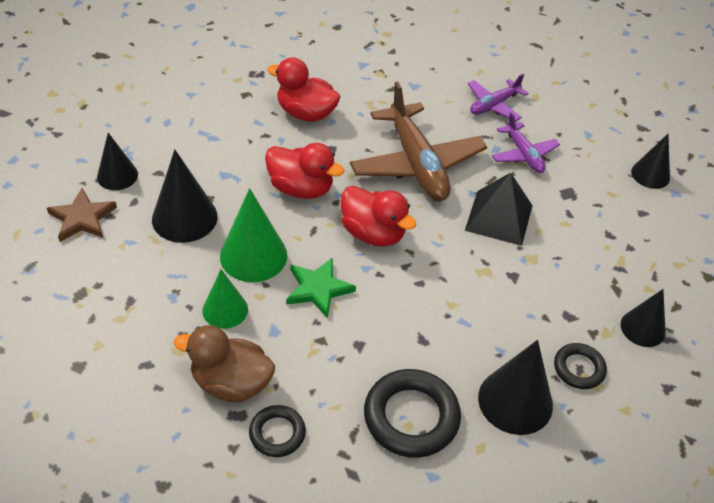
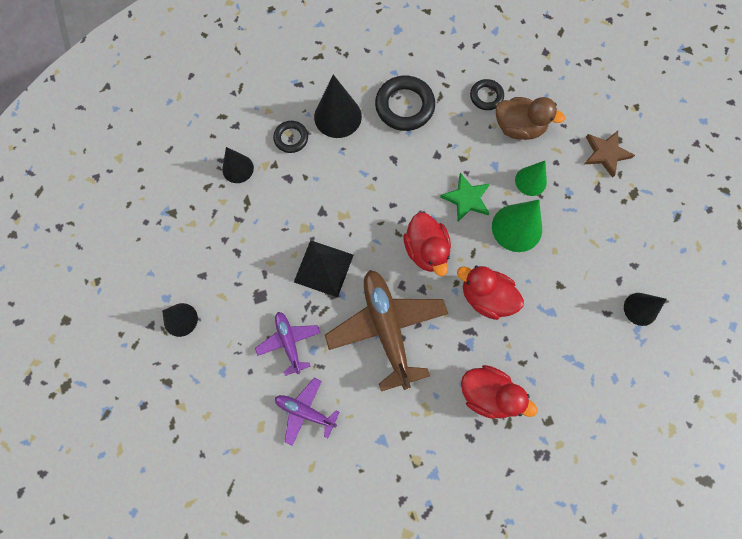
camera: 175 degrees left, 25 degrees up
brown star [47,188,117,242] -> brown star moved to [584,131,635,178]
black cone [152,149,218,243] -> none
red duck [341,186,417,247] -> red duck turned 150 degrees counterclockwise [403,212,451,276]
purple plane [468,74,529,122] -> purple plane turned 120 degrees counterclockwise [275,378,339,446]

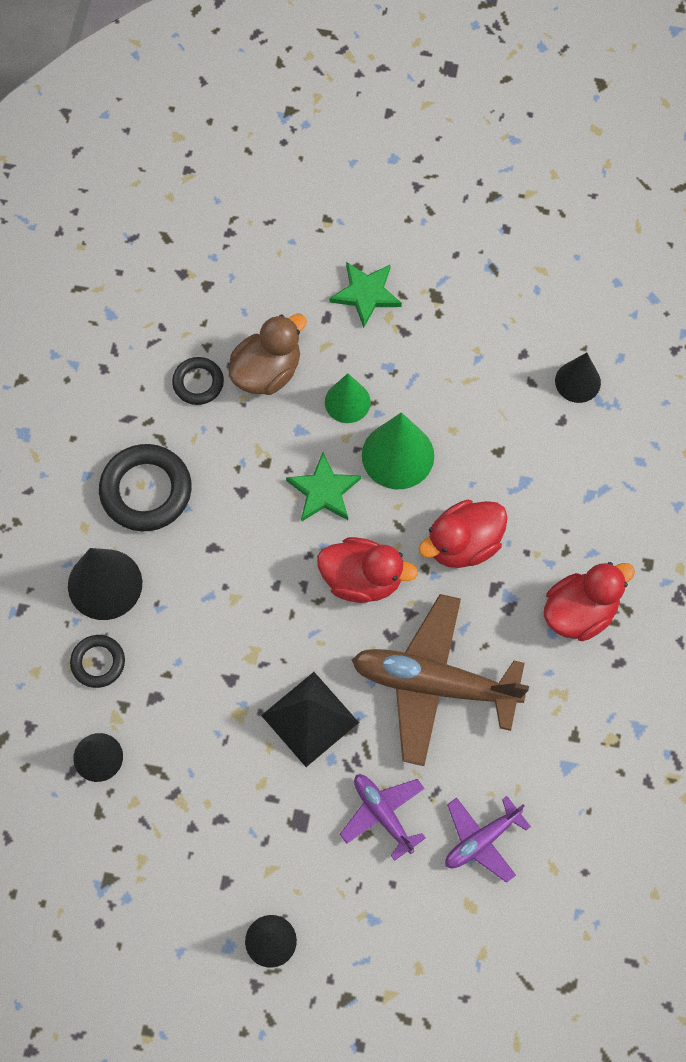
camera: 60 degrees left, 5 degrees down
purple plane [255,312,320,376] -> purple plane turned 45 degrees clockwise [340,774,426,861]
brown star [584,131,635,178] -> green star [329,262,402,328]

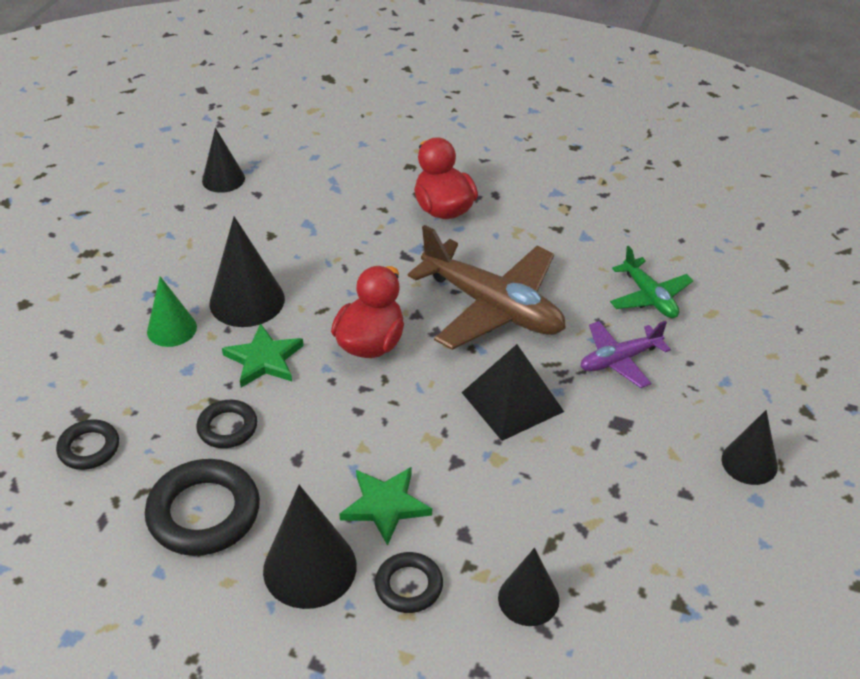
camera: 80 degrees left, 25 degrees down
brown duck [229,314,307,395] -> none
green star [329,262,402,328] -> green star moved to [339,467,432,546]
brown plane [352,594,529,766] -> brown plane turned 75 degrees counterclockwise [408,225,566,350]
green cone [362,412,434,489] -> black cone [209,216,285,327]
red duck [418,500,508,568] -> none
purple plane [445,796,531,883] -> green plane [610,246,693,318]
none -> black ring [196,400,257,448]

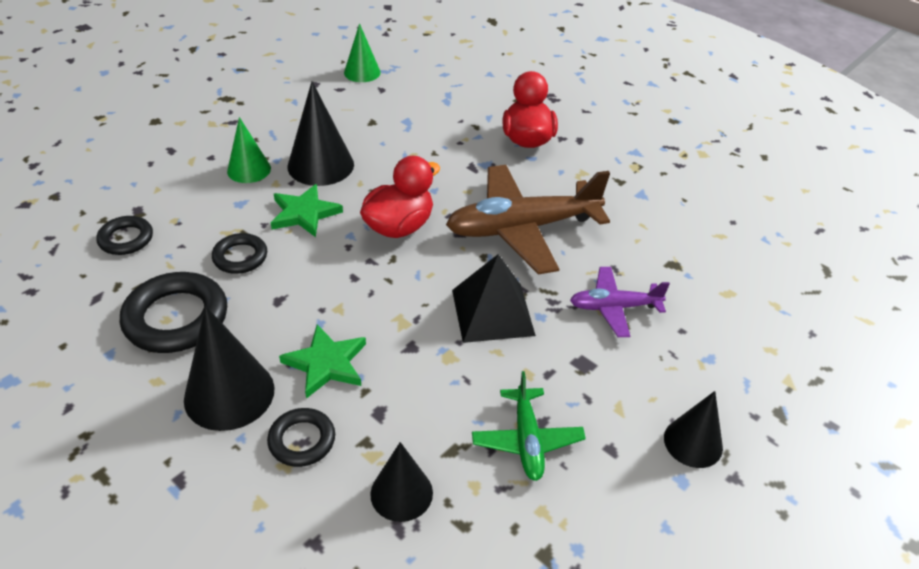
camera: 20 degrees right, 0 degrees up
black cone [202,128,245,193] -> green cone [344,23,381,82]
brown plane [408,225,566,350] -> brown plane turned 105 degrees clockwise [446,165,610,274]
green plane [610,246,693,318] -> green plane moved to [472,371,586,481]

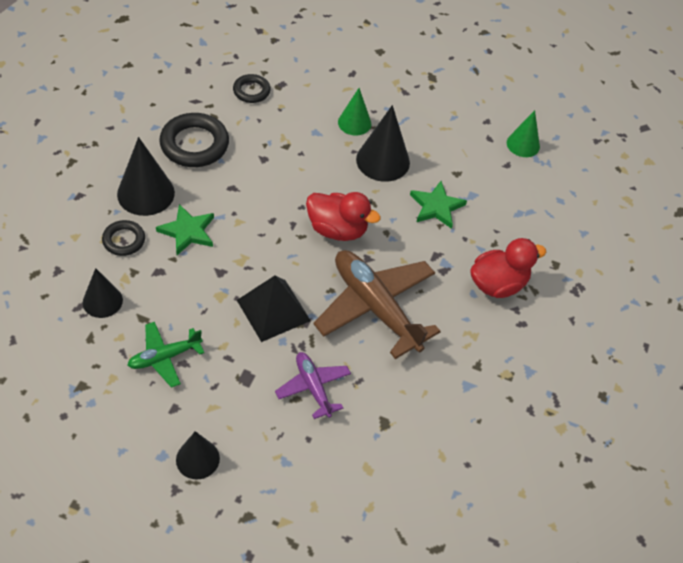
camera: 65 degrees right, 10 degrees up
black ring [212,233,267,274] -> none
green star [271,184,343,237] -> green star moved to [410,181,467,229]

